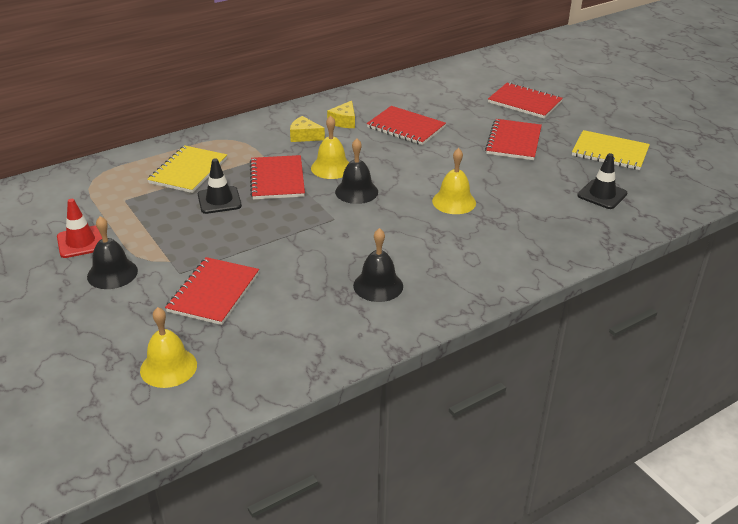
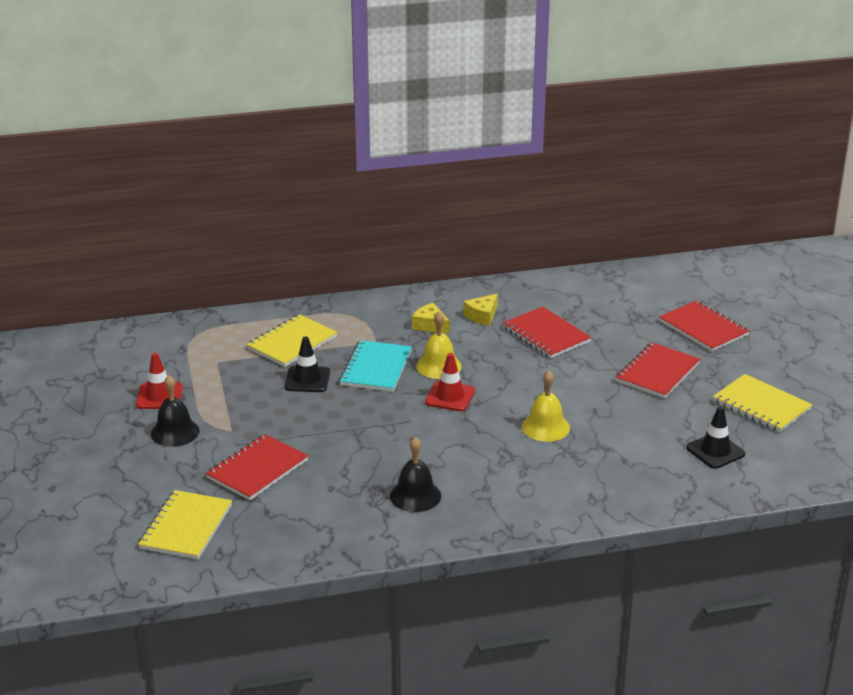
camera: 20 degrees right, 5 degrees down
yellow bell [140,307,197,388] -> yellow notebook [138,490,232,559]
red notebook [250,155,305,200] -> turquoise notebook [339,340,412,392]
black bell [335,138,378,204] -> red traffic cone [425,353,475,411]

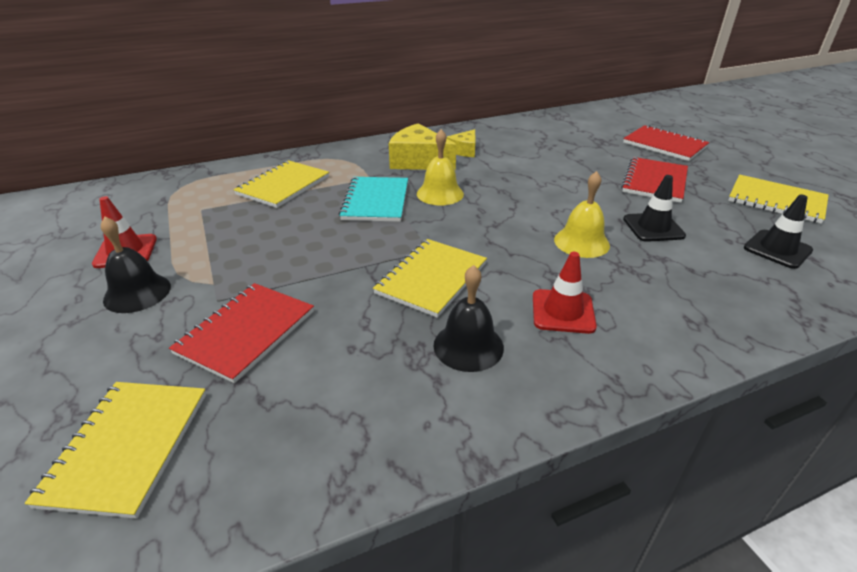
camera: 10 degrees left, 5 degrees up
black traffic cone [284,336,330,392] -> black traffic cone moved to [623,175,686,242]
yellow cheese [412,303,449,334] -> yellow cheese [389,123,456,170], size x1.75
red traffic cone [425,353,475,411] -> red traffic cone moved to [533,252,597,334]
red notebook [503,306,592,358] -> none
none -> yellow notebook [373,239,487,318]

